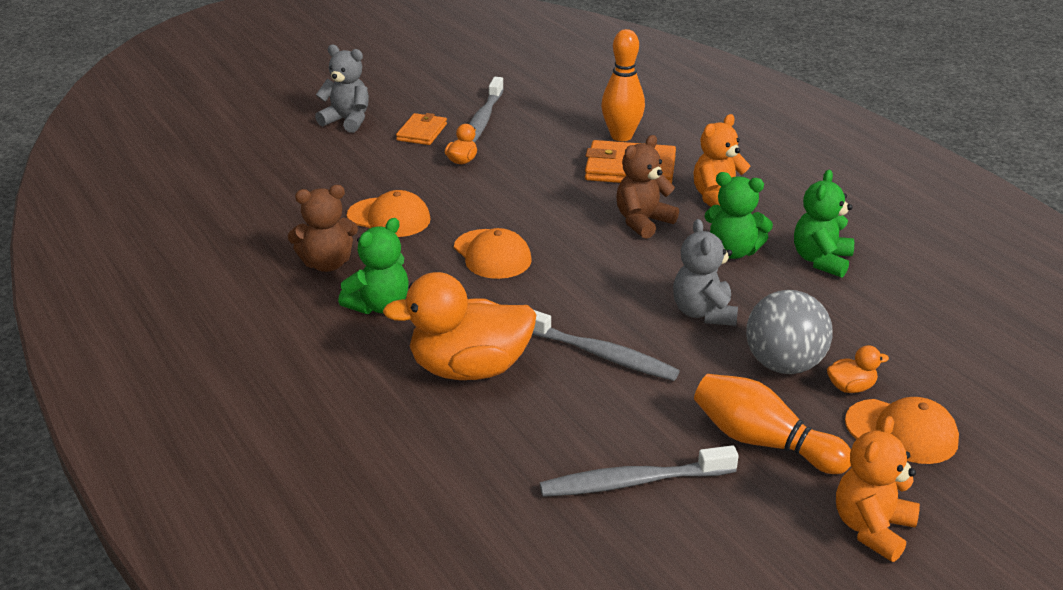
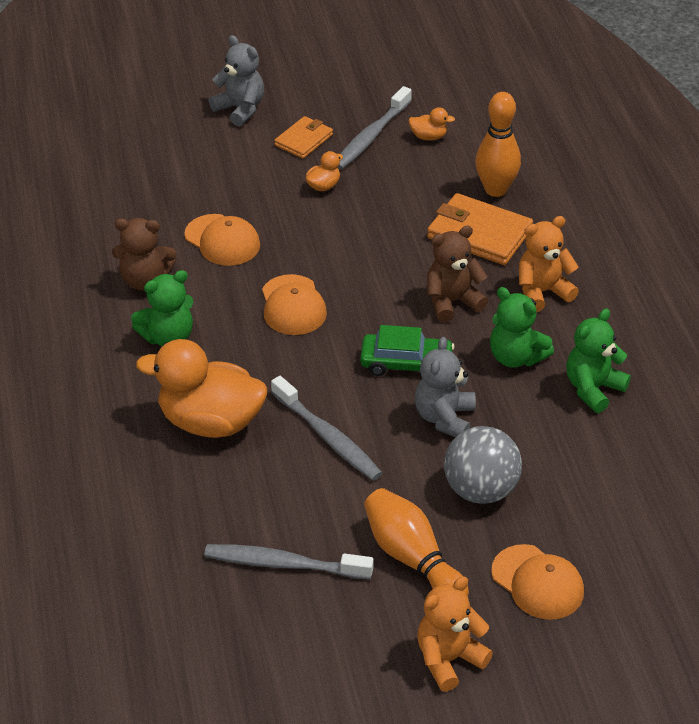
camera: 20 degrees right, 10 degrees up
orange duck [827,345,889,393] -> orange duck moved to [408,107,455,140]
none -> green car [360,325,454,376]

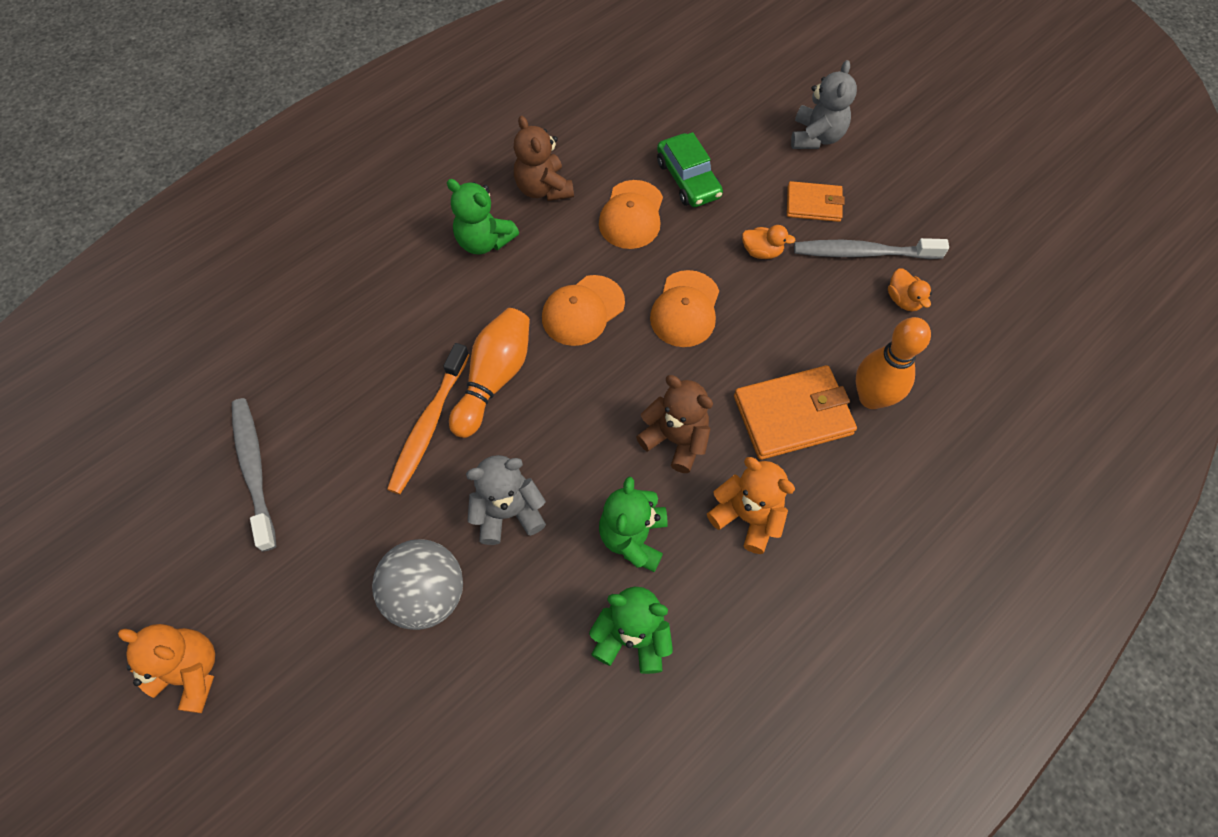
camera: 60 degrees right, 20 degrees up
orange duck [136,339,267,438] -> none
grey toothbrush [271,376,382,481] -> orange toothbrush [387,343,469,494]
green car [360,325,454,376] -> green car moved to [657,132,723,207]
orange bowling pin [364,488,469,597] -> orange bowling pin moved to [449,308,530,438]
orange wallet [427,193,533,265] -> orange wallet turned 75 degrees clockwise [734,365,857,460]
orange cap [491,544,584,620] -> orange cap moved to [650,270,719,347]

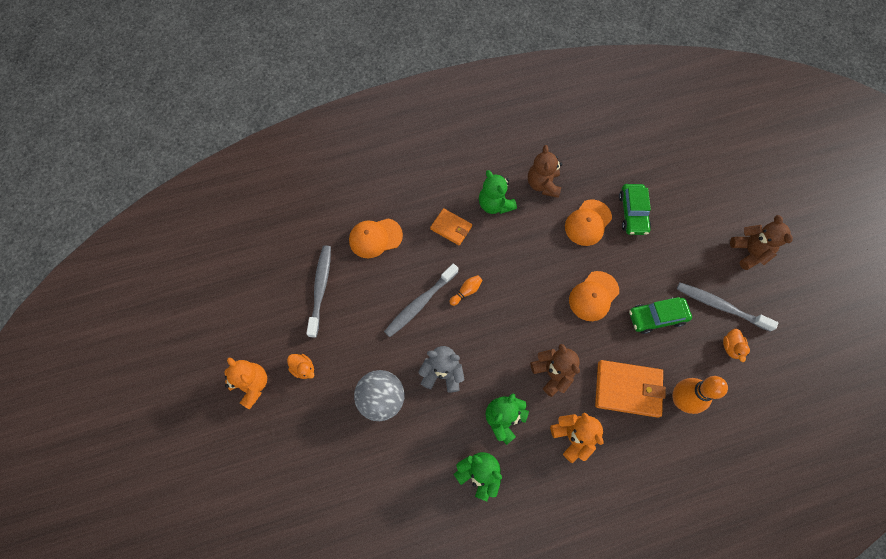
camera: 25 degrees right, 5 degrees up
orange toothbrush [387,343,469,494] -> grey toothbrush [384,263,458,337]
orange bowling pin [449,308,530,438] -> orange bowling pin [449,275,483,306], size x0.48
orange cap [542,275,625,346] -> orange cap moved to [349,218,403,258]
orange duck [742,225,796,259] -> orange duck moved to [287,354,314,379]
orange wallet [787,181,845,222] -> orange wallet moved to [430,208,472,245]
grey teddy bear [791,60,857,149] -> none
none -> green car [629,297,692,334]
none -> brown teddy bear [730,215,793,270]

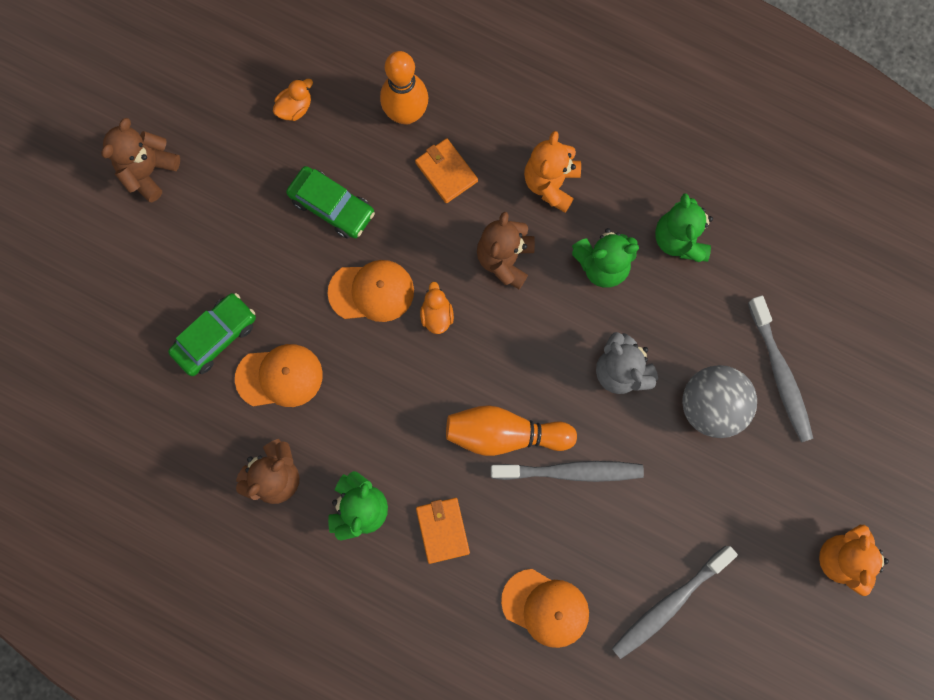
camera: 135 degrees left, 10 degrees up
orange duck [287,354,314,379] -> orange duck moved to [420,282,454,334]
orange bowling pin [449,275,483,306] -> orange bowling pin [446,405,577,456], size x2.08
orange wallet [595,360,666,418] -> orange wallet [415,138,478,203], size x0.60
grey toothbrush [677,282,778,332] -> grey toothbrush moved to [748,296,813,442]

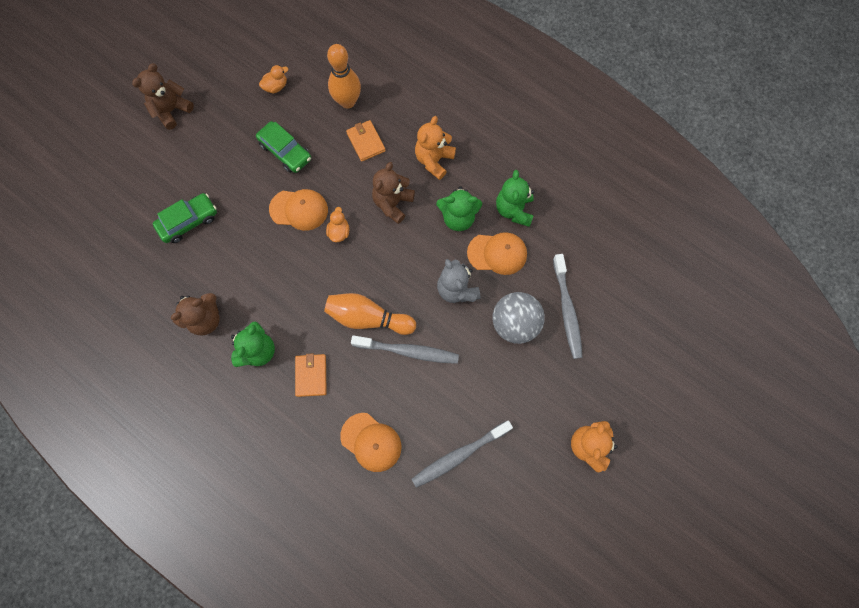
camera: 10 degrees right, 5 degrees down
orange cap [235,344,323,407] -> orange cap moved to [467,232,527,275]

